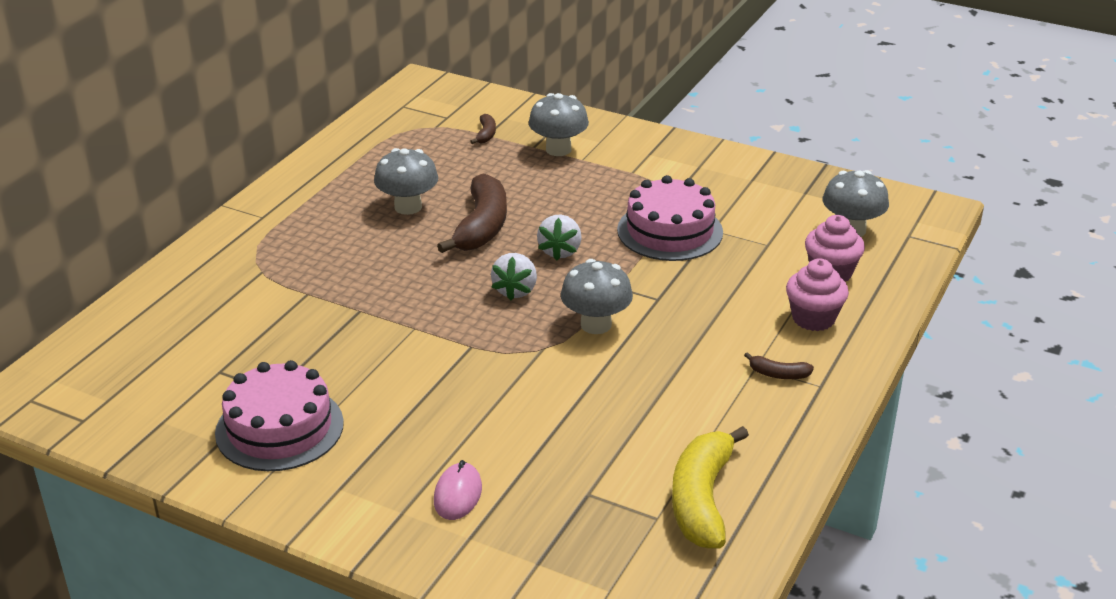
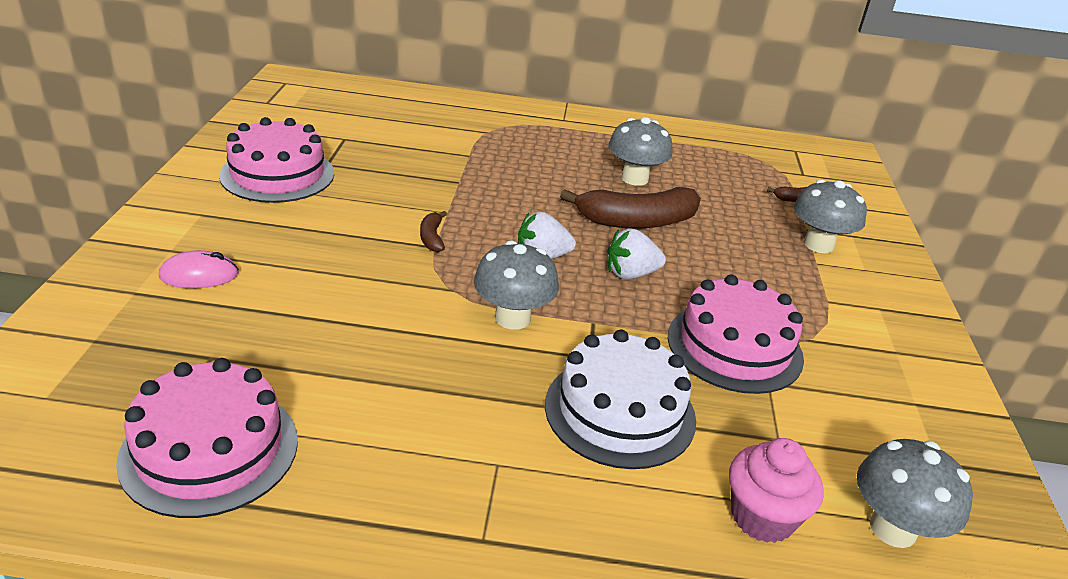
camera: 65 degrees right, 0 degrees up
yellow banana [672,426,749,548] -> pink cake [116,358,298,518]
brown banana [744,352,814,379] -> brown banana moved to [420,211,447,252]
pink cupcake [786,259,849,331] -> none
none -> white cake [545,329,696,469]

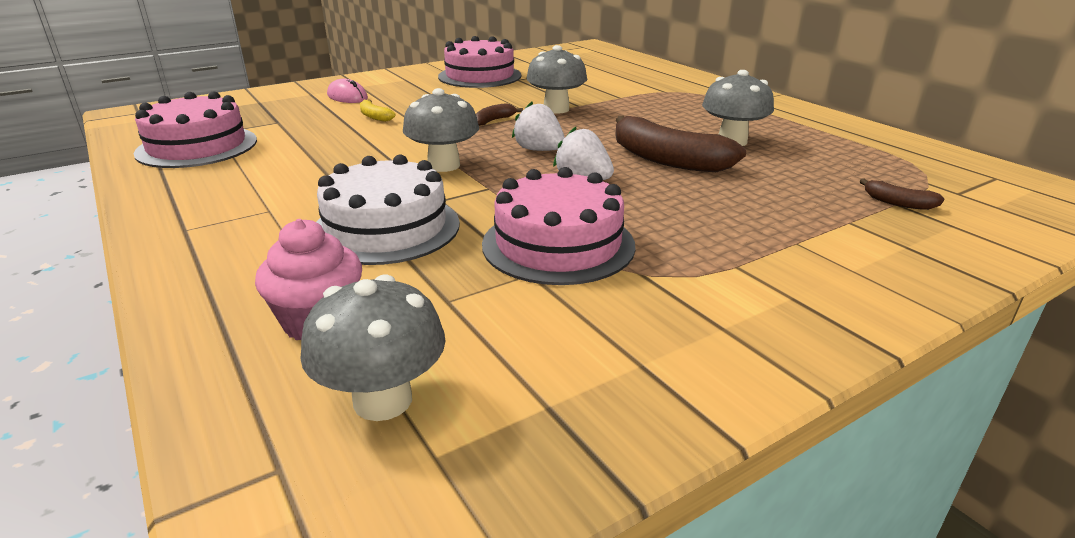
camera: 55 degrees right, 5 degrees down
grey mushroom [794,179,867,253] -> grey mushroom moved to [526,45,587,114]
none -> yellow banana [360,100,395,122]

